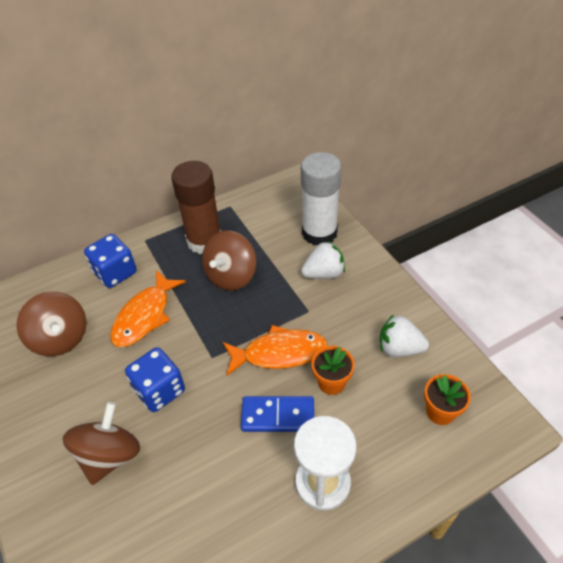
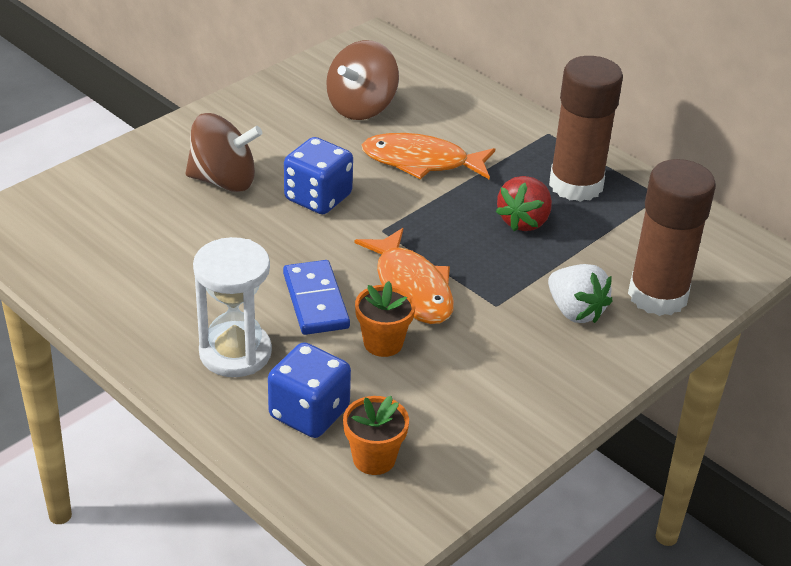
camera: 70 degrees right, 10 degrees down
blue dice [84,234,137,288] -> blue dice moved to [268,342,351,438]
brown spinning top [202,230,256,291] -> red strawberry [496,176,552,231]
white glue stick [301,152,342,245] -> brown glue stick [628,159,716,316]
white strawberry [380,314,429,357] -> none

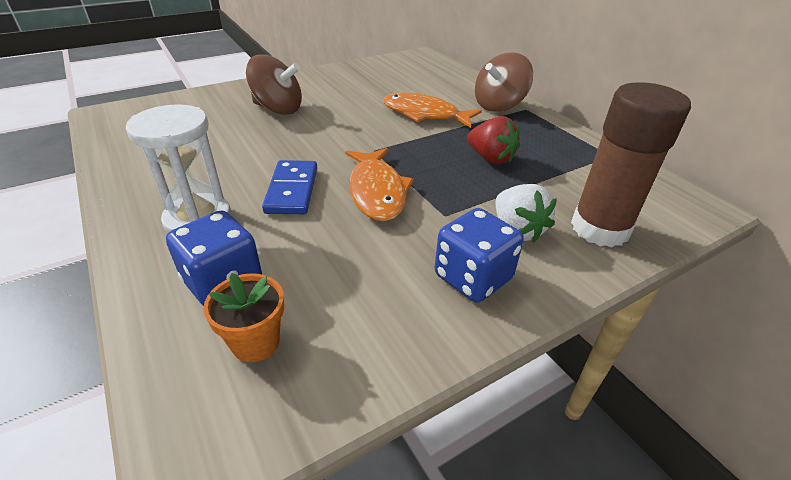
camera: 15 degrees right, 0 degrees up
blue dice [284,137,353,214] -> blue dice moved to [435,208,524,303]
brown spinning top [326,40,399,120] -> brown spinning top moved to [475,53,533,112]
orange flower pot [355,281,415,357] -> none
red strawberry [496,176,552,231] -> red strawberry turned 90 degrees counterclockwise [467,116,520,164]
brown glue stick [549,56,623,202] -> none

